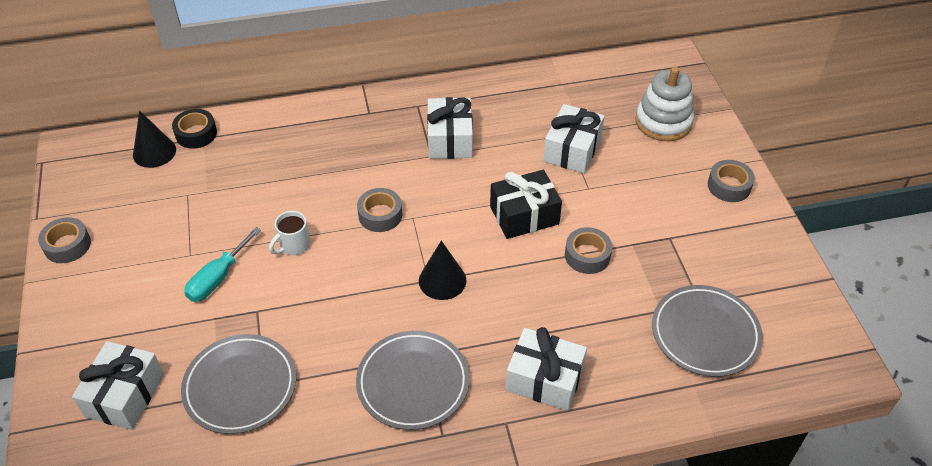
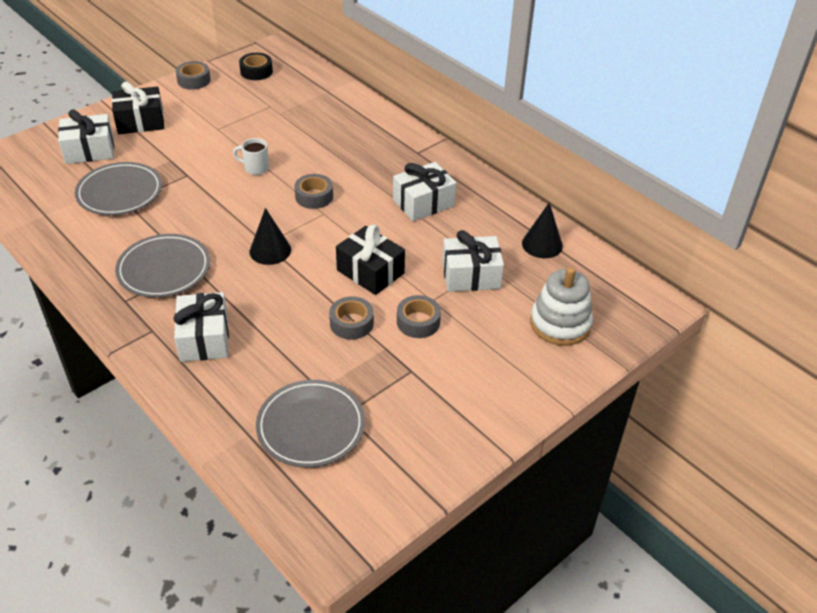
camera: 60 degrees right, 5 degrees down
black cone [133,111,176,168] -> black cone moved to [522,202,563,258]
black tape [172,109,217,149] -> black tape moved to [239,53,273,80]
turquoise screwdriver [184,227,261,302] -> none
grey tape [708,160,755,202] -> grey tape moved to [397,295,441,338]
none -> black gift [112,82,164,134]

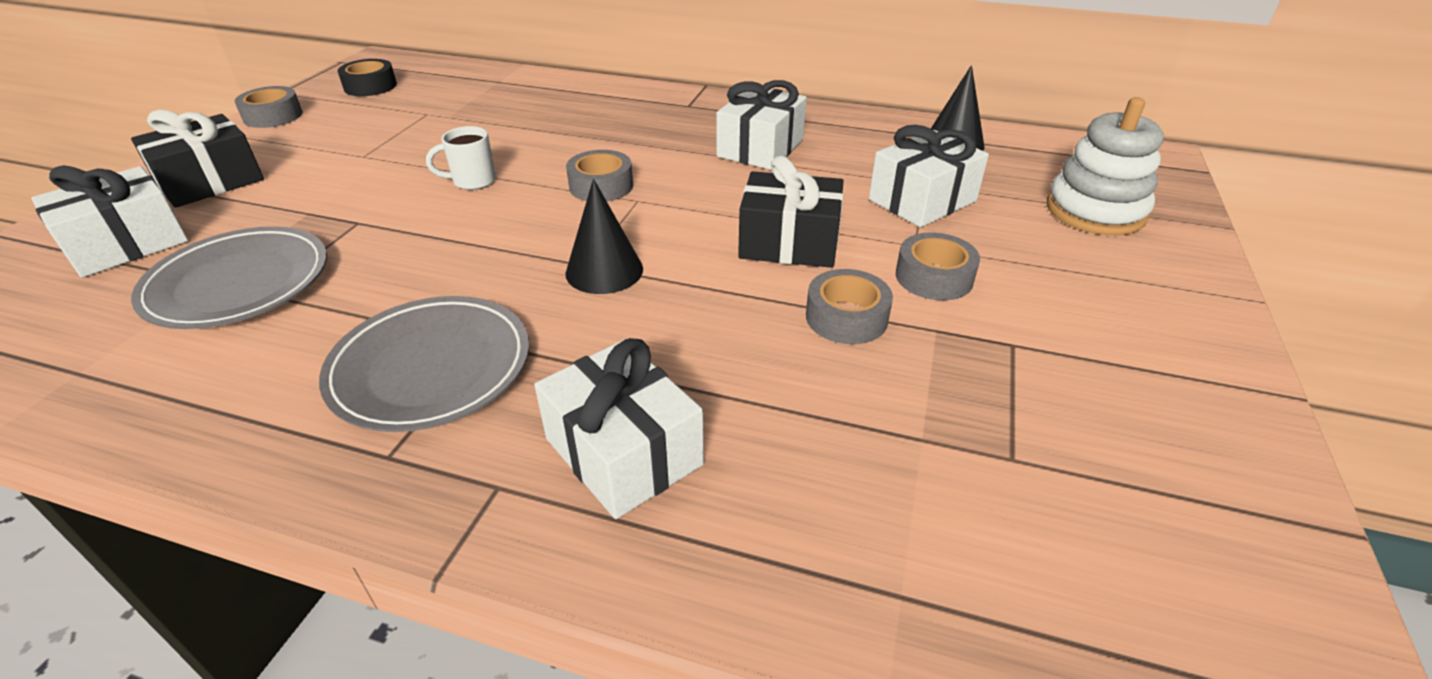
camera: 30 degrees left, 5 degrees down
grey plate [256,380,365,468] -> none

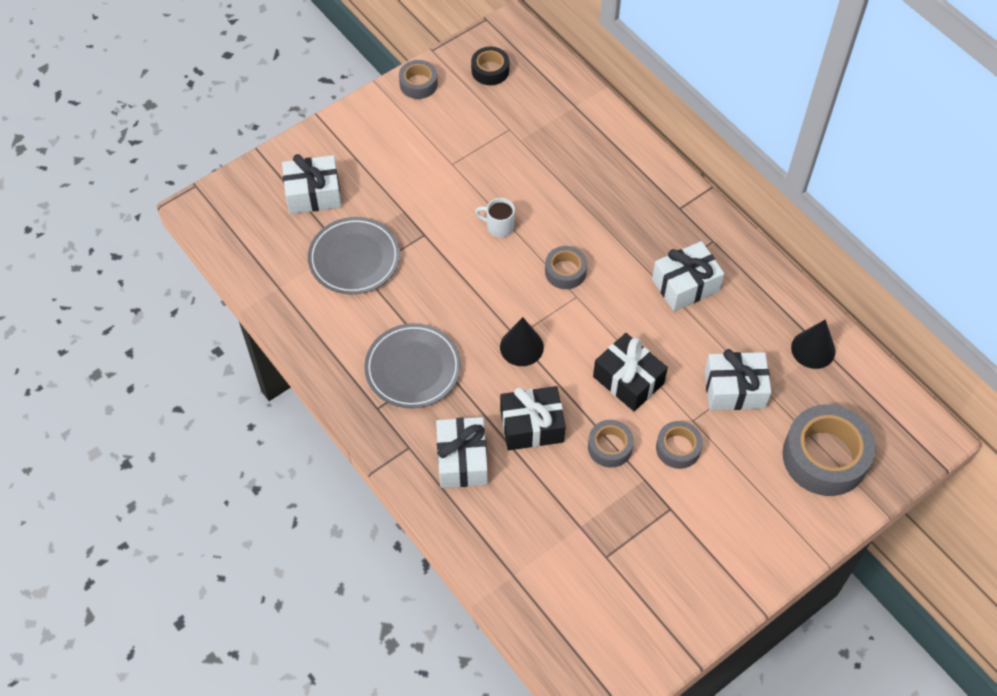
camera: 35 degrees right, 20 degrees up
black gift [131,109,264,208] -> black gift moved to [500,386,566,450]
white stacking toy [1047,97,1164,235] -> grey tape [782,405,876,496]

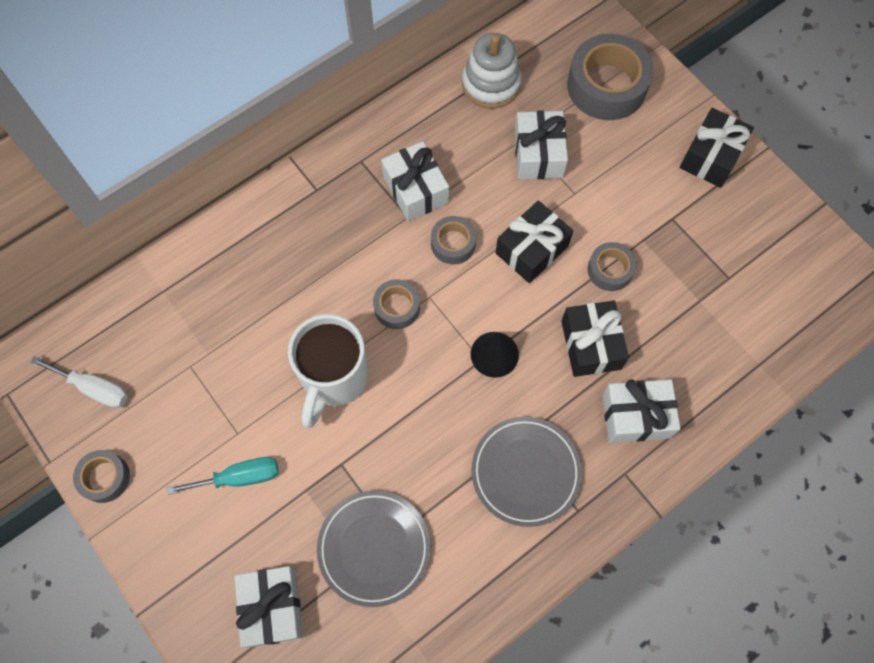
camera: 90 degrees left, 10 degrees up
black tape [471,47,509,85] -> white screwdriver [31,356,128,408]
white mug [475,198,515,238] -> white mug [288,314,369,428], size x2.16
grey tape [656,421,703,469] -> grey tape moved to [431,216,476,264]
black cone [791,320,835,369] -> white stacking toy [462,33,522,109]
none -> turquoise screwdriver [167,457,279,495]
none -> black gift [680,108,754,188]

